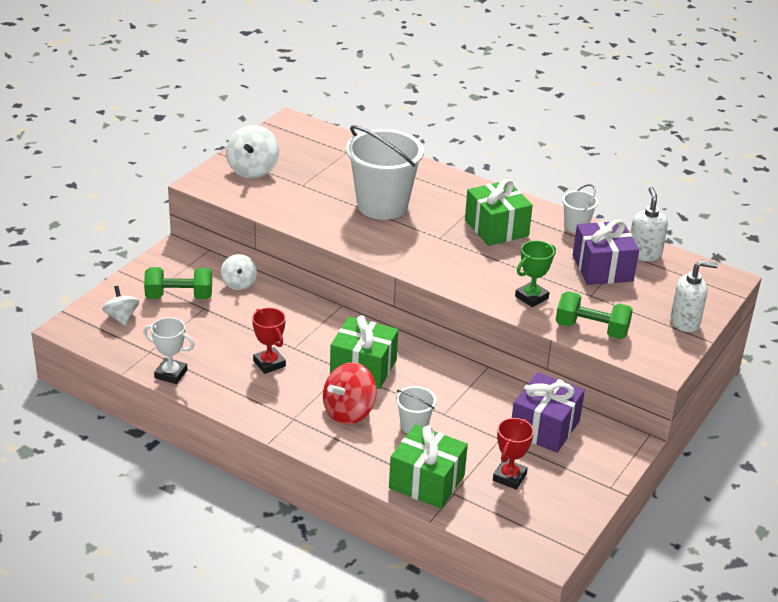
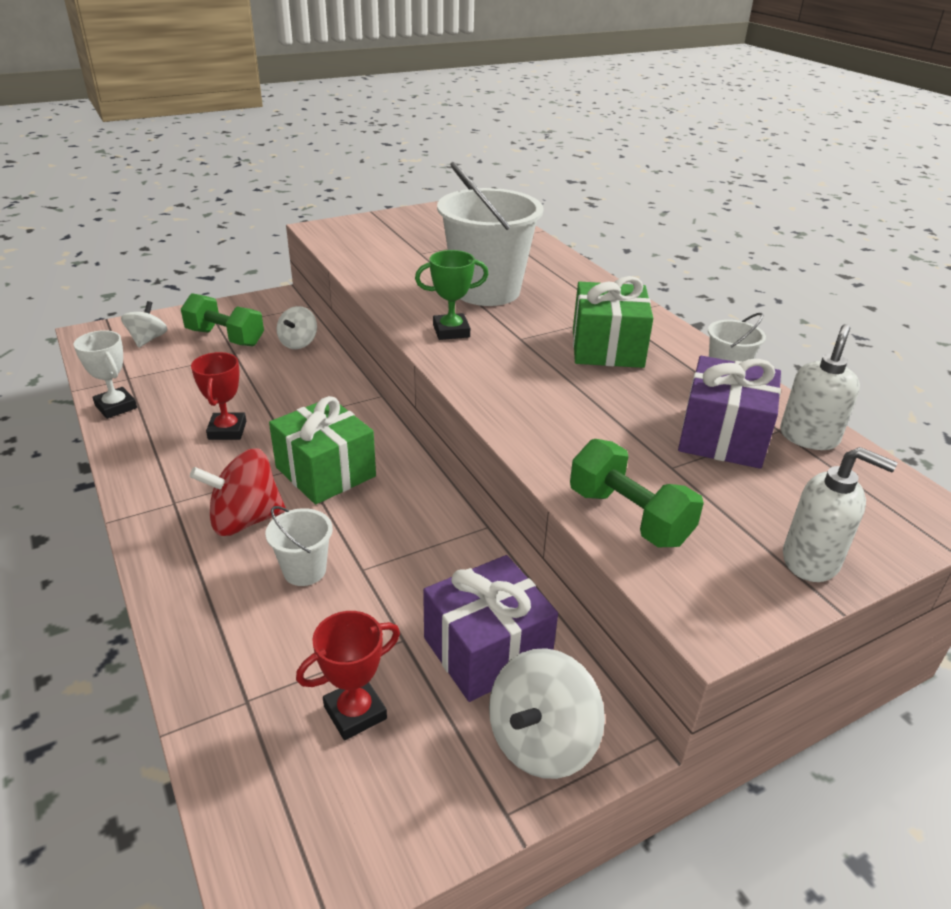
camera: 30 degrees right, 0 degrees up
white spinning top [226,125,279,178] -> white spinning top moved to [489,648,605,779]
green gift [389,424,468,509] -> none
green trophy [515,240,556,307] -> green trophy moved to [415,250,489,340]

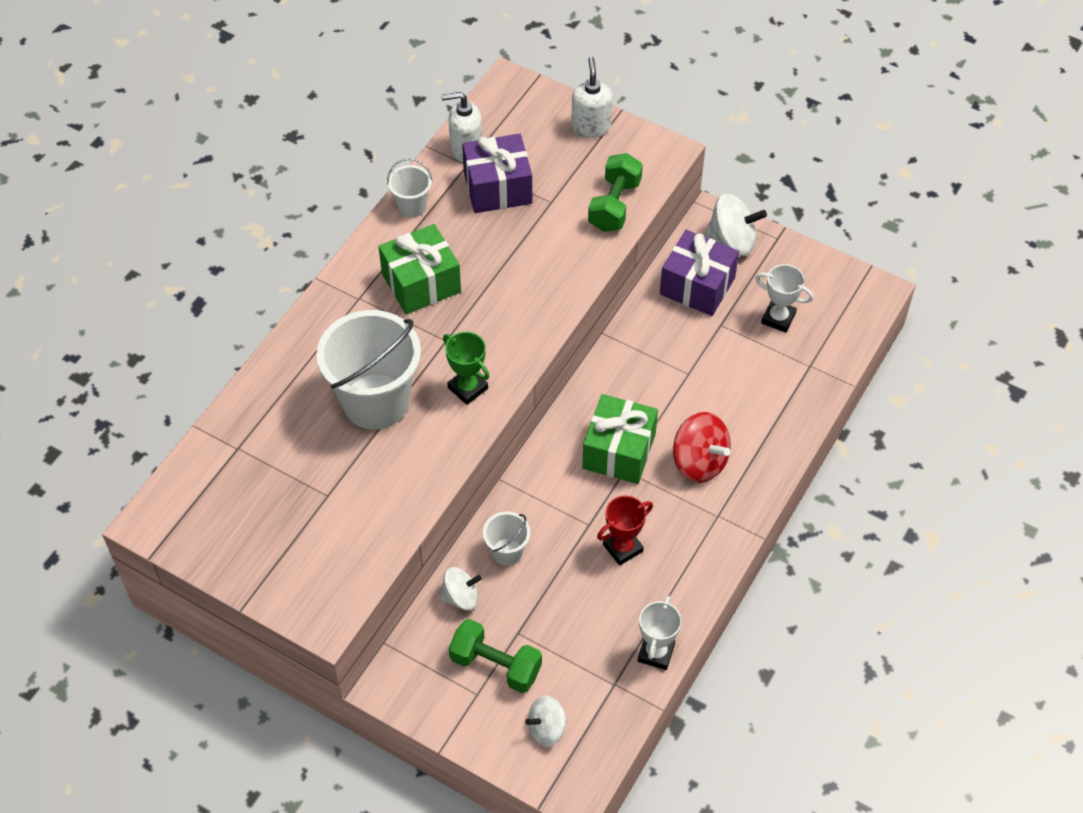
camera: 120 degrees left, 20 degrees up
green dumbbell [181,293,264,347] -> green dumbbell turned 60 degrees counterclockwise [449,619,542,693]
white bucket [266,506,333,586] -> white bucket moved to [483,512,530,566]
red trophy [296,611,400,740] -> white trophy [755,264,813,333]

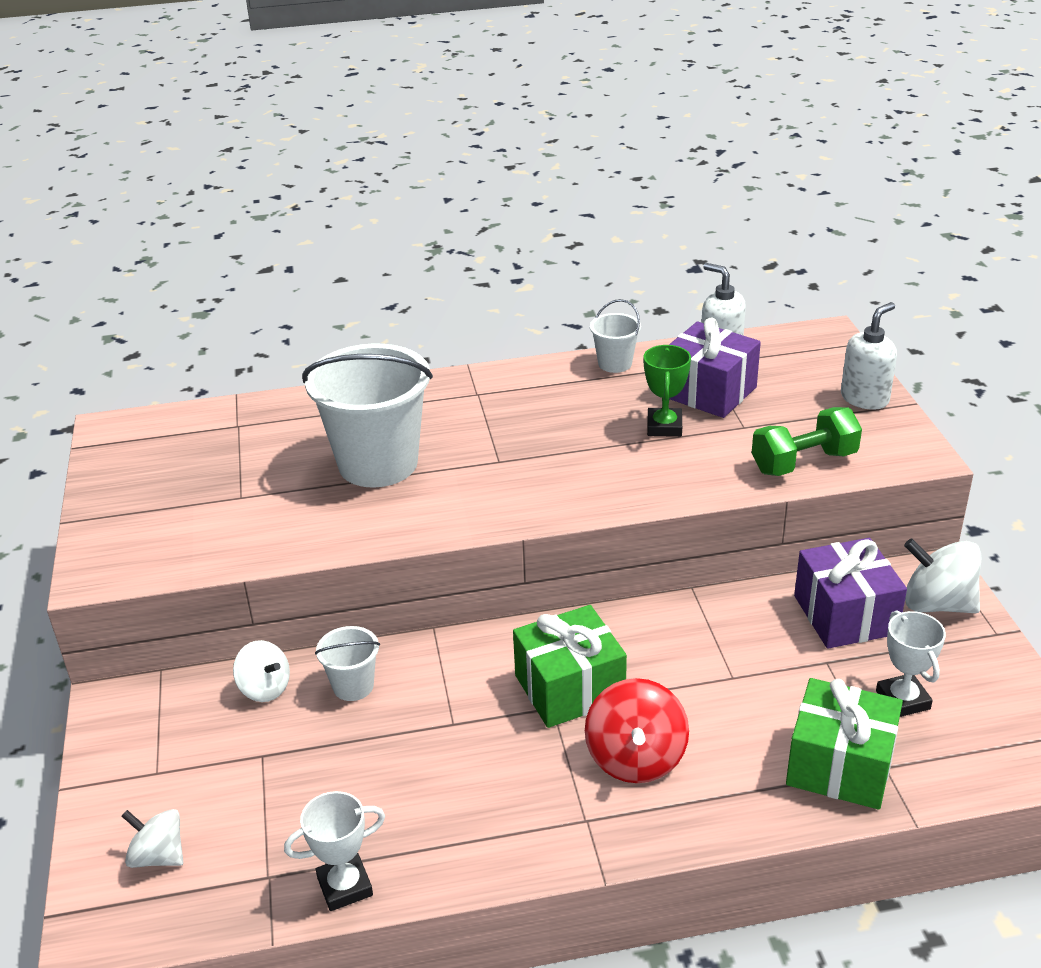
camera: 50 degrees right, 20 degrees down
green gift [378,224,461,314] -> green gift moved to [786,678,903,810]
green trophy [443,332,489,405] -> green trophy moved to [643,345,691,437]
green dumbbell [449,619,542,693] -> none
red trophy [597,496,653,566] -> none
white spinning top [704,194,767,256] -> white spinning top turned 150 degrees clockwise [904,538,982,613]

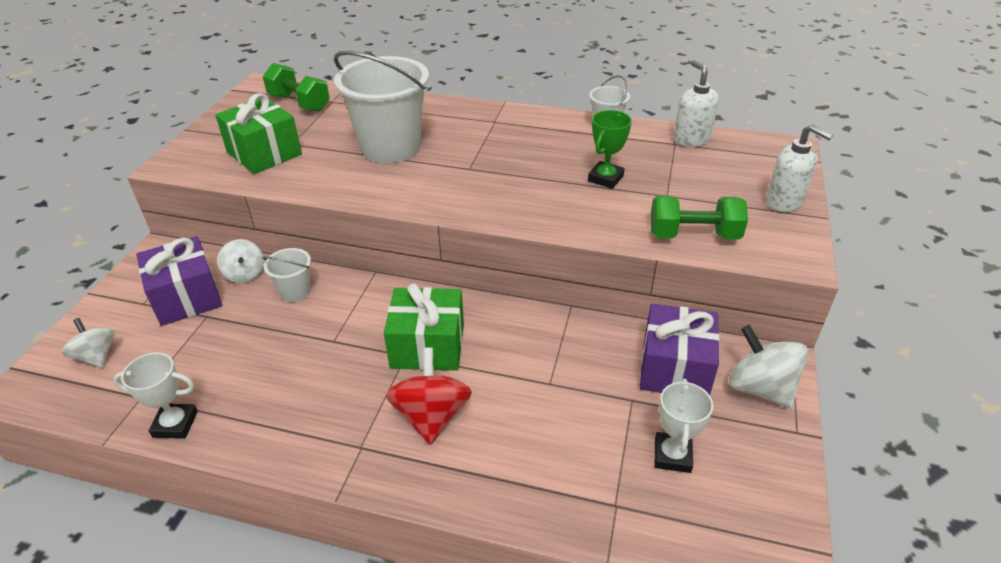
camera: 25 degrees right, 5 degrees up
red spinning top [585,678,689,783] -> red spinning top turned 150 degrees clockwise [386,348,472,445]
purple gift [669,318,761,418] -> purple gift moved to [136,236,222,326]
green gift [786,678,903,810] -> green gift moved to [215,93,302,174]
white soap dispenser [841,302,897,410] -> white soap dispenser turned 60 degrees clockwise [766,124,833,212]
none -> green dumbbell [263,63,330,112]

